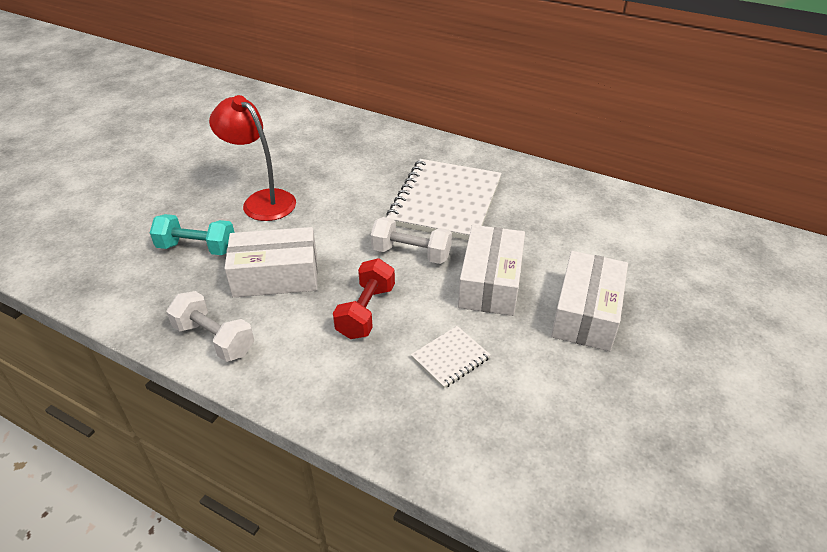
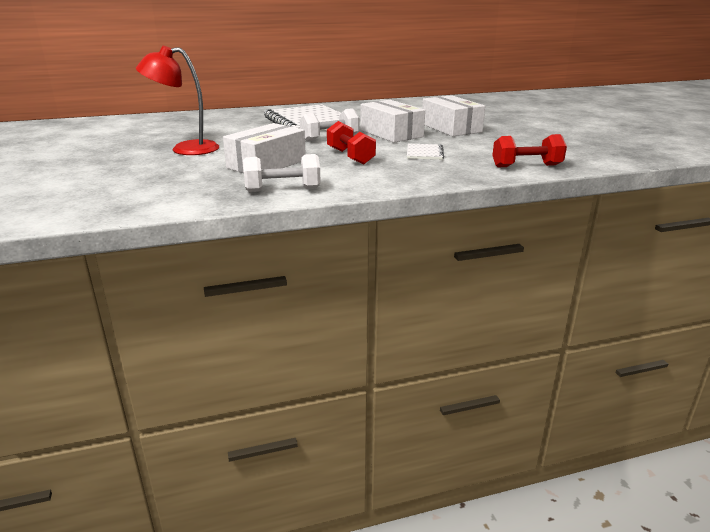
camera: 45 degrees left, 15 degrees down
turquoise dumbbell [150,214,235,255] -> none
none -> red dumbbell [492,134,567,167]

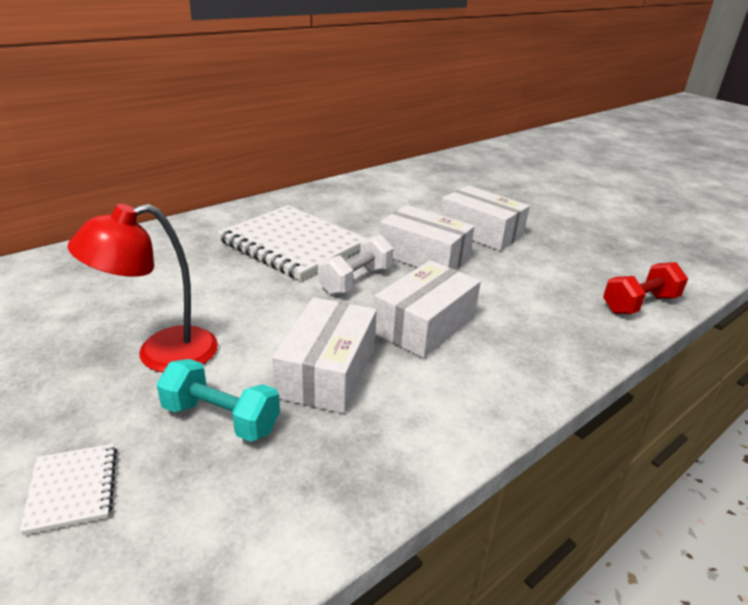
camera: 25 degrees left, 5 degrees up
white dumbbell [243,154,321,192] -> none
red dumbbell [327,121,376,165] -> white box [374,260,481,358]
white notebook [407,144,444,160] -> white notebook moved to [20,444,117,535]
none -> turquoise dumbbell [156,359,280,442]

